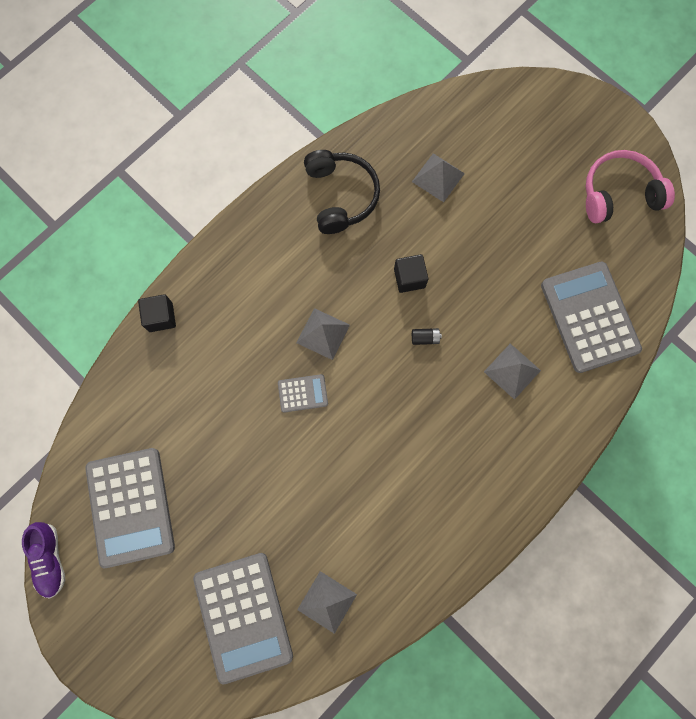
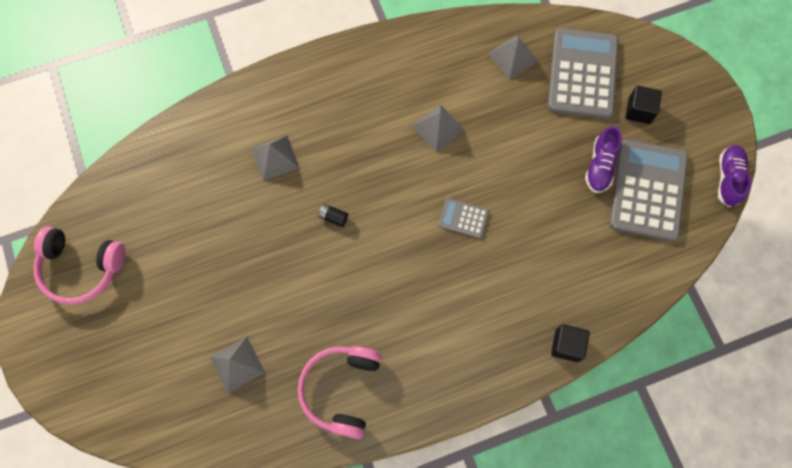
camera: 155 degrees left, 5 degrees down
grey pyramid [297,308,350,360] -> grey pyramid moved to [412,104,465,153]
black headphones [304,150,380,234] -> pink headphones [298,346,382,439]
black cube [394,254,428,293] -> black cube moved to [625,86,662,124]
grey calculator [541,262,642,373] -> none
none -> purple shoe [585,126,622,193]

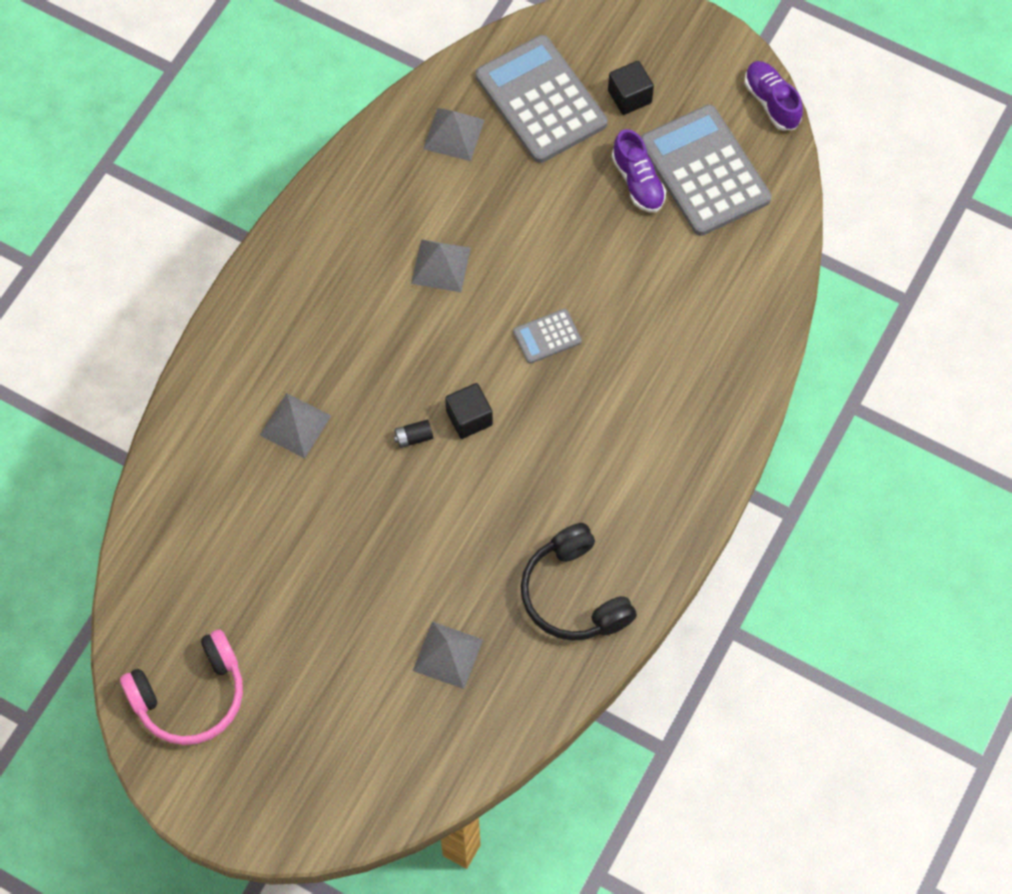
camera: 40 degrees left, 5 degrees down
pink headphones [298,346,382,439] -> black headphones [521,523,637,641]
black cube [551,324,590,362] -> black cube moved to [445,383,493,439]

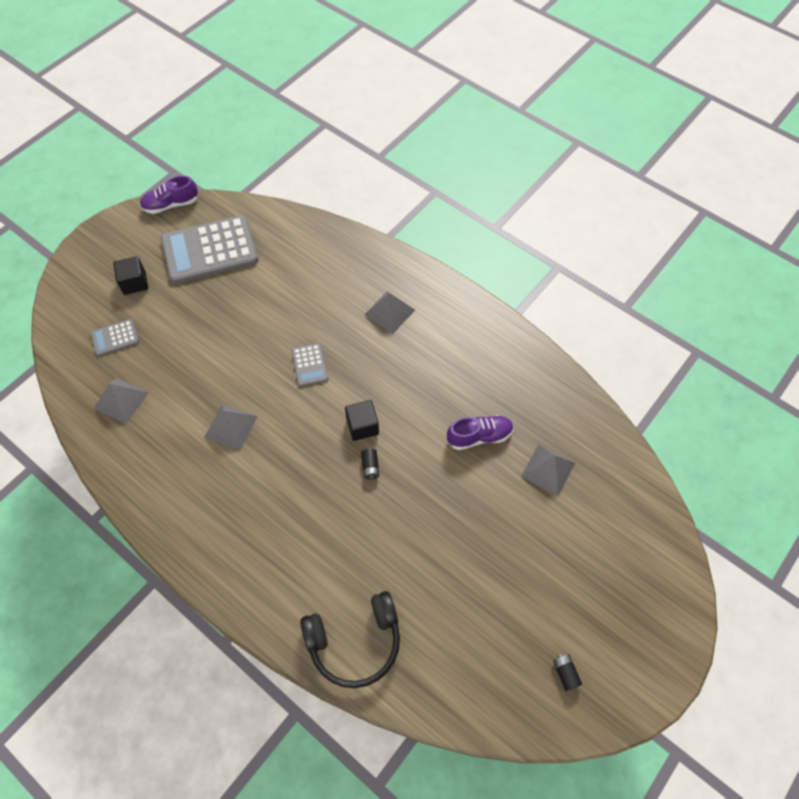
camera: 80 degrees left, 5 degrees down
pink headphones [120,629,243,745] -> black battery [553,654,582,691]
grey pyramid [260,393,331,458] -> grey pyramid moved to [364,291,415,334]
grey calculator [476,35,607,163] -> grey calculator [90,319,139,356], size x0.46
black headphones [521,523,637,641] -> black headphones moved to [300,591,400,688]
purple shoe [612,129,666,212] -> purple shoe moved to [447,415,514,450]

